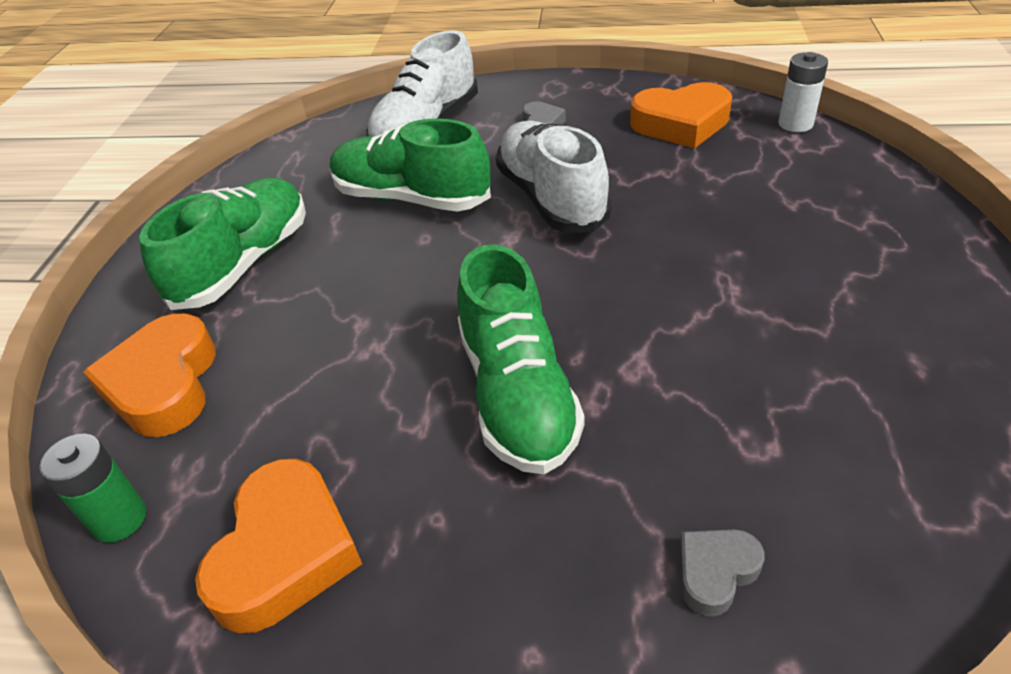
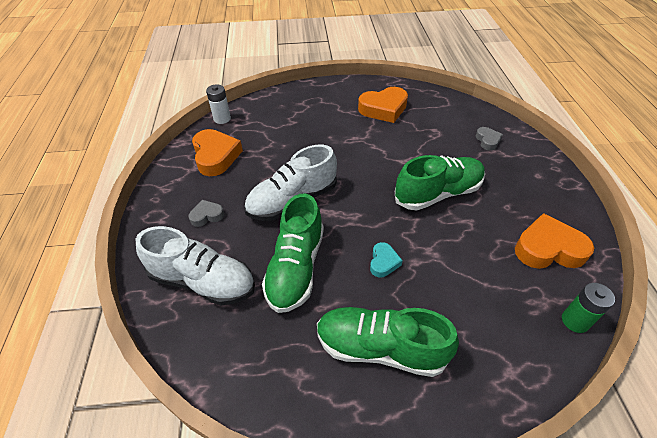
camera: 105 degrees left, 5 degrees up
orange heart [83,314,216,437] -> orange heart moved to [358,87,408,123]
grey heart [680,529,764,617] -> grey heart turned 135 degrees counterclockwise [476,127,503,150]
none -> turquoise heart [370,242,403,277]

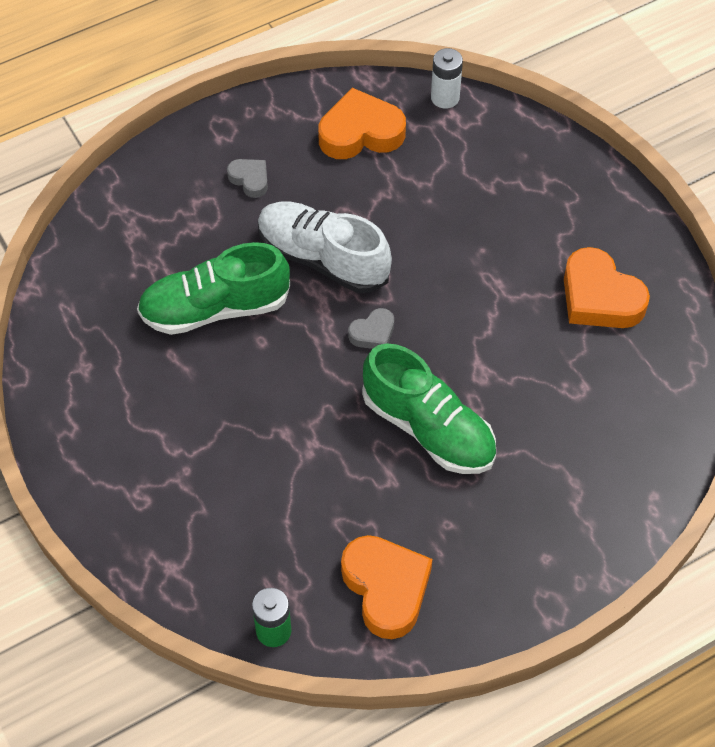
camera: 65 degrees right, 10 degrees up
white shoe [135,226,255,305] -> none
orange heart [192,129,243,176] -> orange heart turned 150 degrees counterclockwise [318,88,406,159]
green shoe [317,307,459,377] -> none
turquoise heart [370,242,403,277] -> none
grey heart [476,127,503,150] -> grey heart moved to [348,308,394,349]

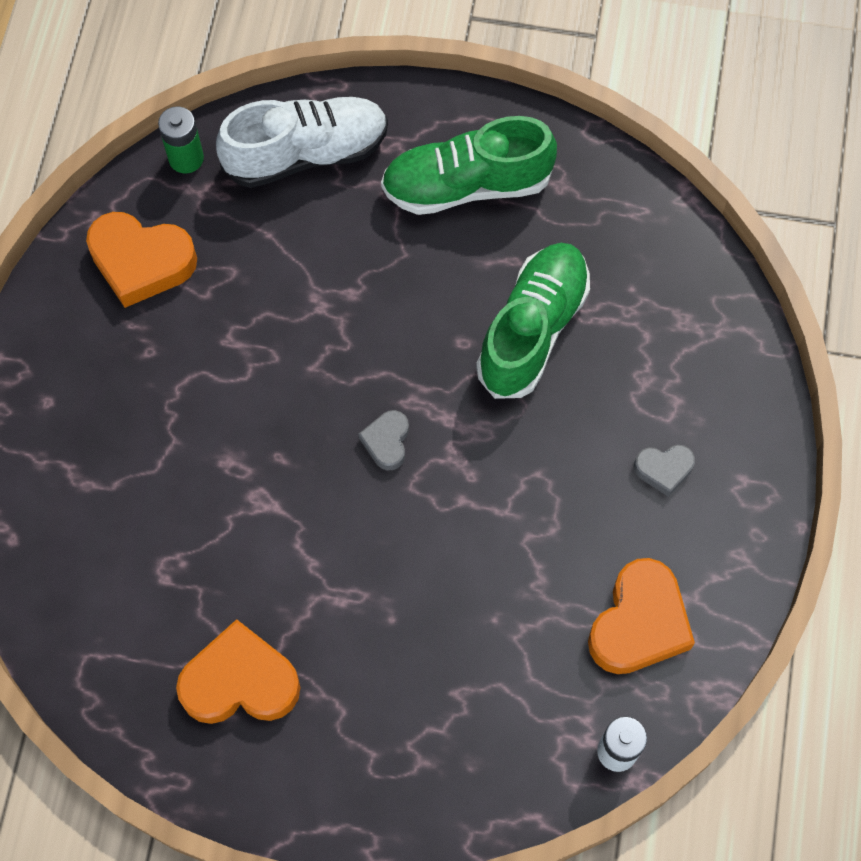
camera: 130 degrees right, 10 degrees up
white shoe [258,202,392,293] -> white shoe moved to [216,97,388,188]
green shoe [362,343,496,474] -> green shoe moved to [381,116,557,215]

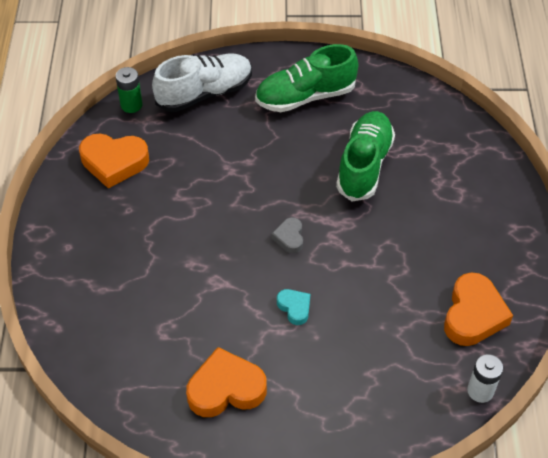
camera: 10 degrees left, 15 degrees down
grey heart [634,445,695,497] -> none
none -> turquoise heart [277,289,310,325]

